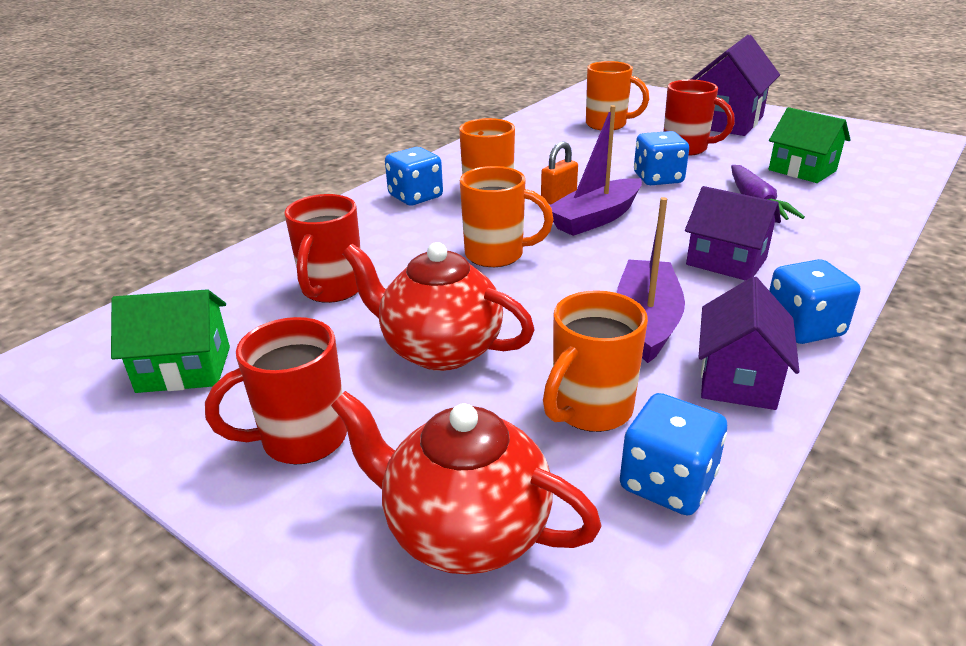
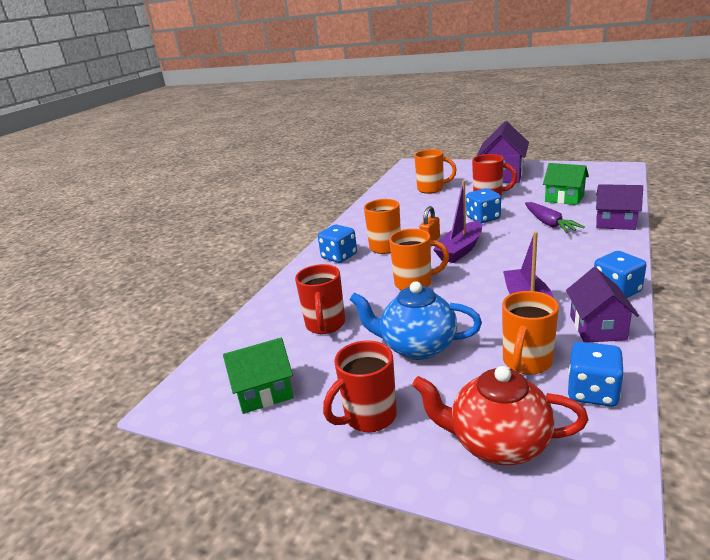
camera: 10 degrees left, 5 degrees down
red teapot [343,242,535,371] -> blue teapot [349,281,482,360]
purple house [685,186,781,281] -> purple house moved to [596,184,643,230]

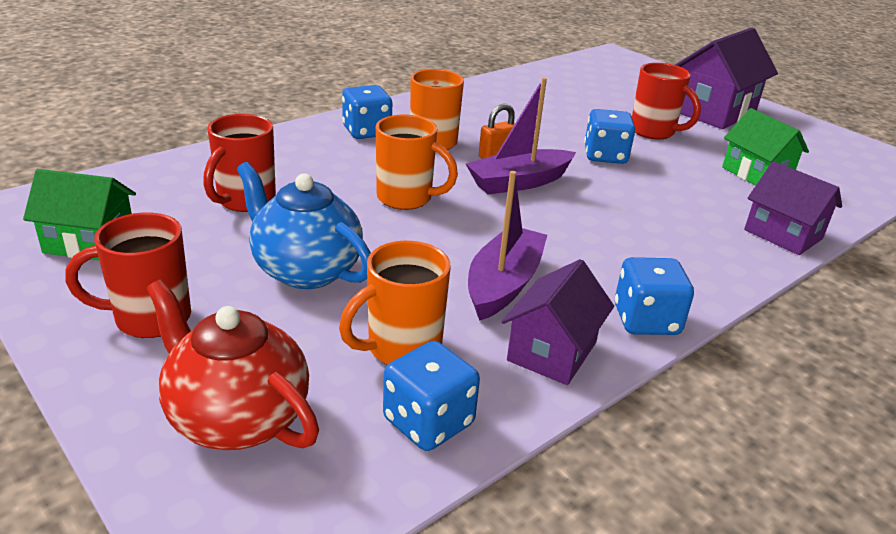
camera: 20 degrees right, 5 degrees up
orange mug [414,149,457,194] -> none
purple carrot [525,202,585,233] -> none

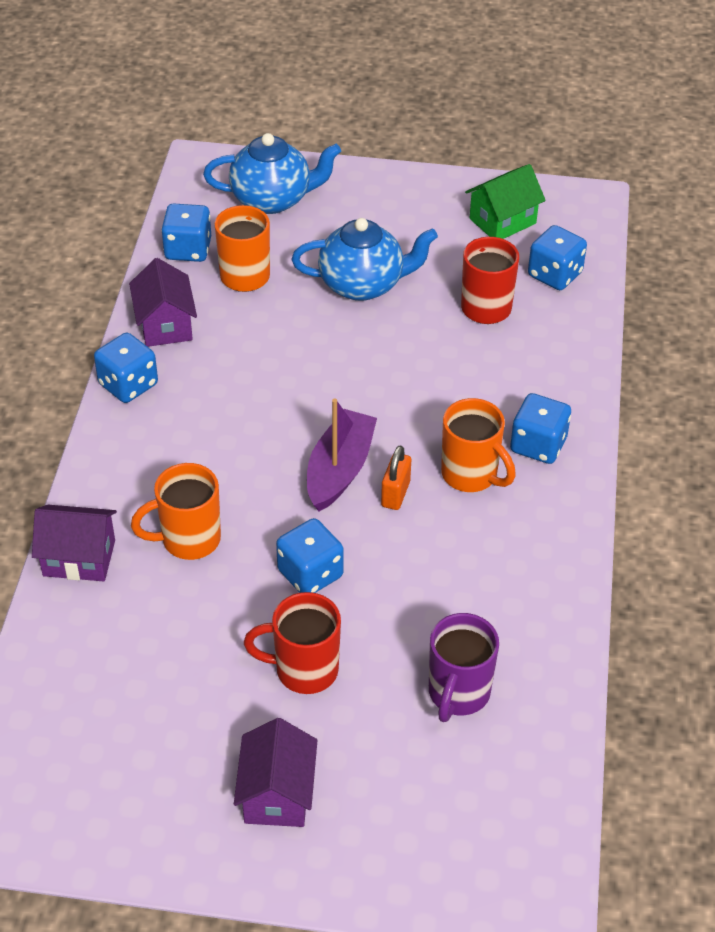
camera: 140 degrees right, 15 degrees up
red mug [65,213,191,338] -> none
red teapot [147,279,319,450] -> blue teapot [203,133,341,214]
orange mug [376,115,458,210] -> orange mug moved to [131,463,221,560]
purple boat [468,171,547,321] -> none
purple house [675,27,778,129] -> purple house [234,718,318,827], size x0.65
green house [722,108,809,186] -> none
none -> purple mug [429,613,499,722]
none -> blue dice [528,225,587,290]

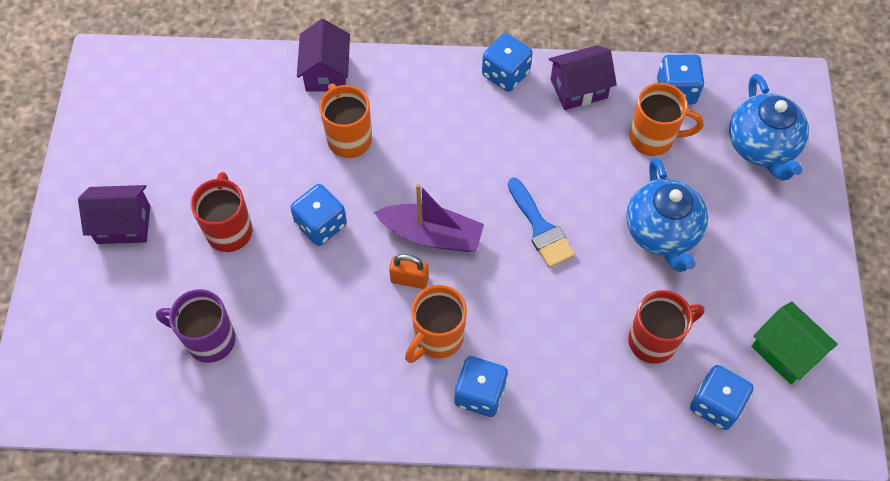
camera: 85 degrees right, 15 degrees up
none -> blue brush [508,178,575,268]

